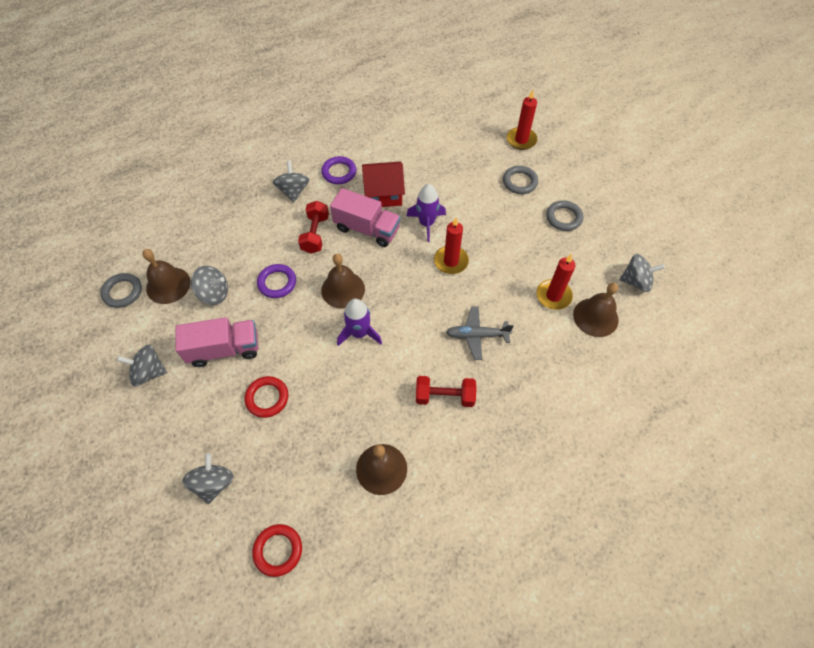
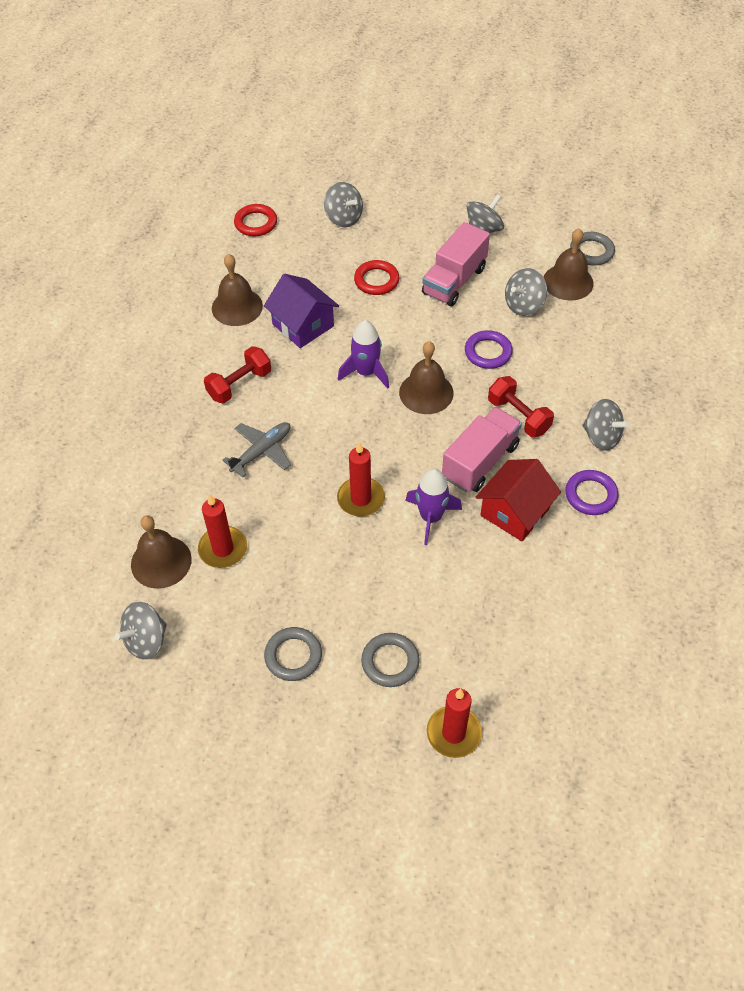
camera: 135 degrees right, 5 degrees down
pink truck [330,188,401,247] -> pink truck turned 150 degrees clockwise [442,407,522,492]
none -> purple house [264,274,339,348]

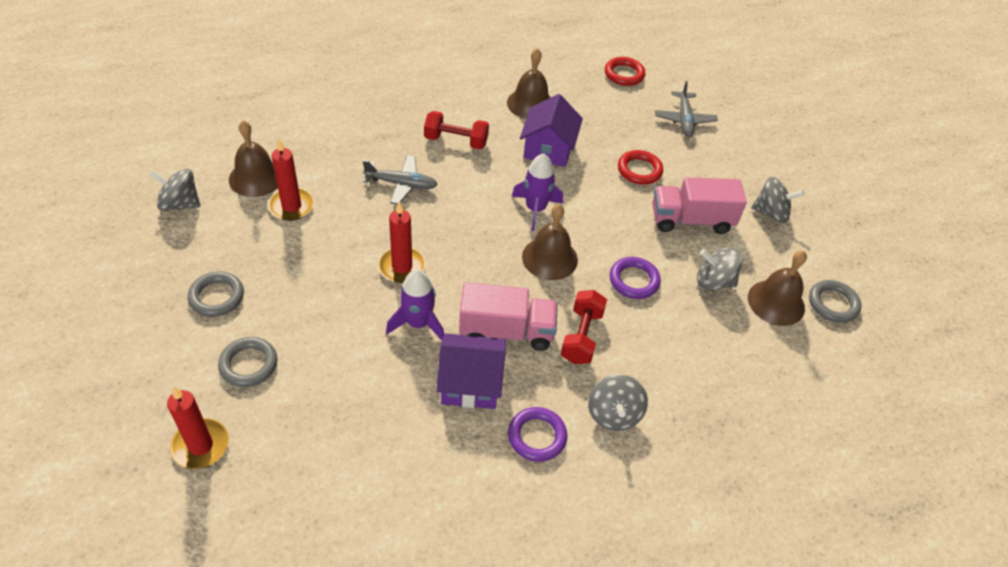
camera: 50 degrees right, 5 degrees down
grey spinning top [324,182,363,227] -> grey plane [655,81,718,137]
red house [476,459,561,541] -> purple house [436,333,506,409]

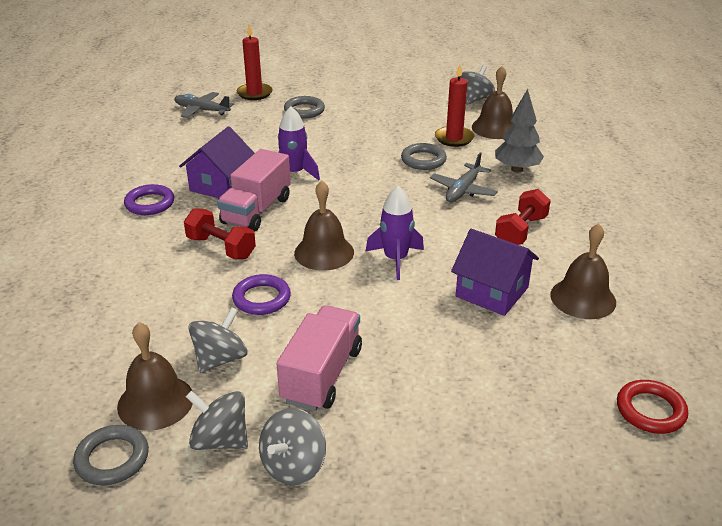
camera: 115 degrees right, 15 degrees down
grey ring [188,272,244,317] -> grey ring moved to [401,143,447,170]
red candle [378,201,426,283] -> none
grey spinning top [588,374,648,431] -> grey spinning top moved to [186,390,248,450]
red ring [618,150,663,185] -> none
grey plane [655,81,718,137] -> grey plane moved to [175,92,234,118]
none -> grey tree [495,89,544,172]

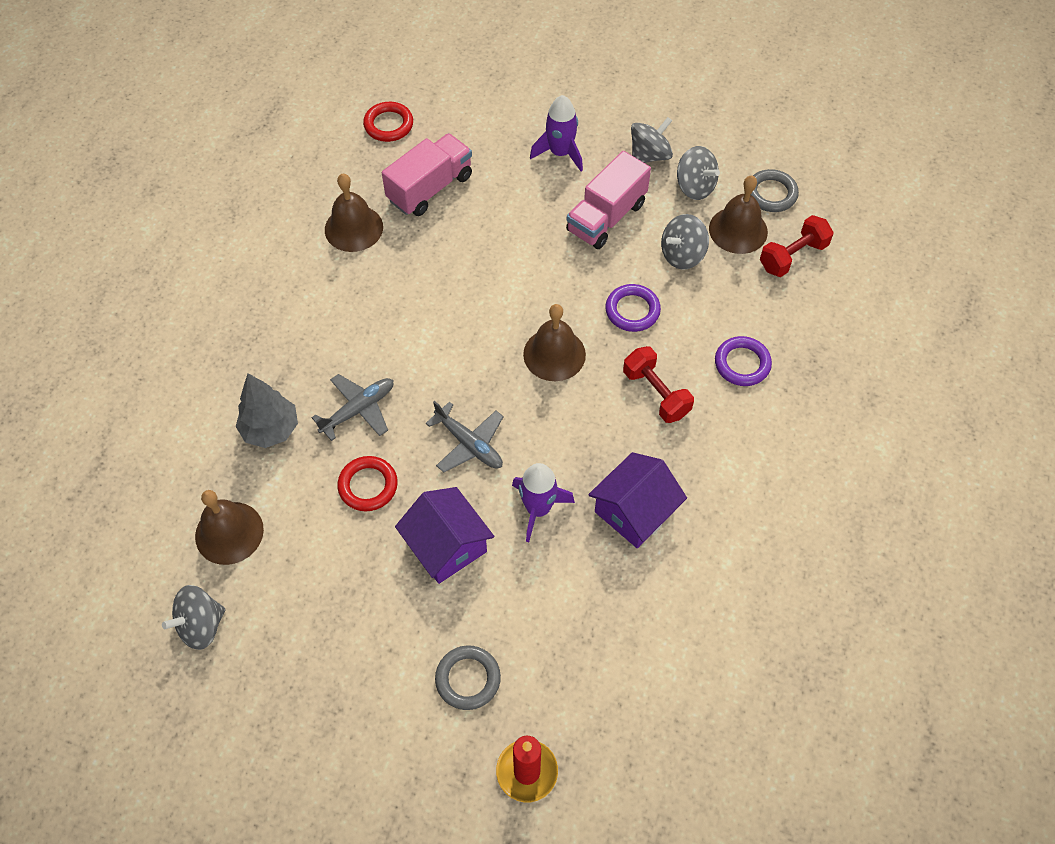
camera: 160 degrees left, 25 degrees up
purple ring [124,184,174,215] -> purple ring moved to [715,336,772,386]
grey plane [175,92,234,118] -> grey plane moved to [426,401,504,472]
pink truck [217,149,291,232] -> pink truck moved to [382,133,472,216]
purple rocket [366,186,424,280] -> purple rocket moved to [530,95,583,171]
grey ring [401,143,447,170] -> red ring [337,456,398,511]
red candle [435,64,474,147] -> none
purple house [451,229,539,316] -> purple house moved to [395,487,494,584]
red dumbbell [495,189,551,245] -> red dumbbell moved to [760,215,834,277]

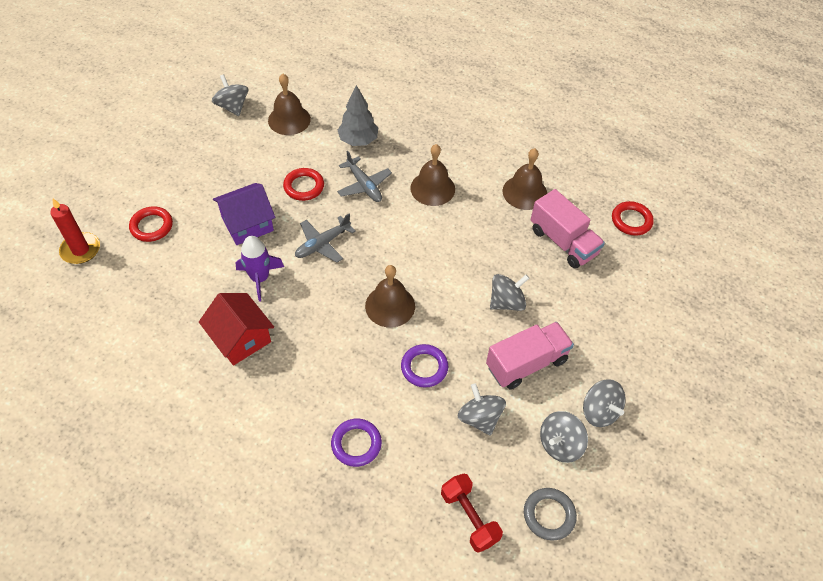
camera: 95 degrees right, 5 degrees down
grey ring [435,645,501,710] -> red ring [129,207,173,242]
purple rocket [530,95,583,171] -> none
pink truck [566,151,651,249] -> pink truck turned 105 degrees clockwise [486,322,574,389]
purple house [588,452,687,548] -> red house [199,293,274,366]
red dumbbell [623,346,694,423] -> none
brown bell [709,176,768,254] -> brown bell moved to [410,144,455,206]
none -> grey spinning top [490,274,529,311]

